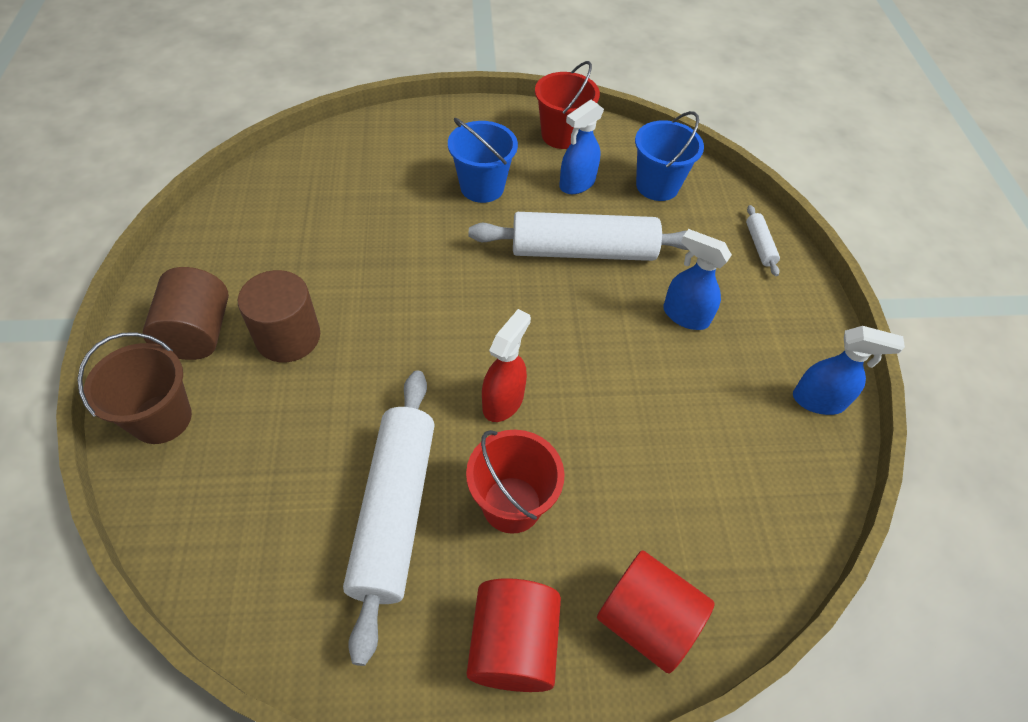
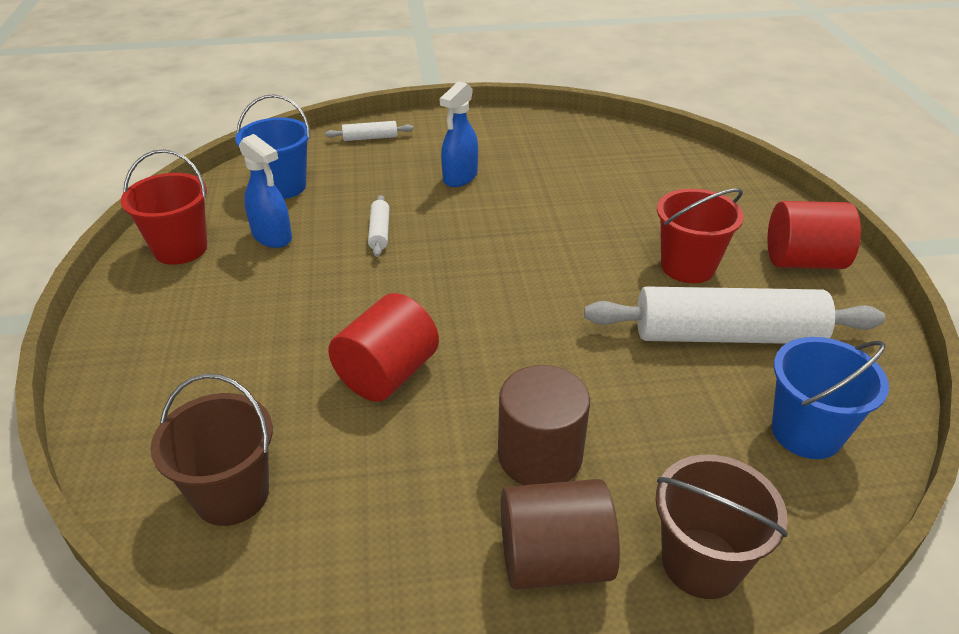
camera: 90 degrees left, 15 degrees down
blue bucket [448,118,518,203] -> blue bucket moved to [772,337,889,459]
white rolling pin [469,212,688,261] -> white rolling pin [368,195,389,257], size x0.42
red spray bottle [482,309,531,422] -> none
red cylinder [597,550,715,674] -> red cylinder moved to [328,293,439,402]
blue spray bottle [793,326,905,415] -> none
none -> brown bucket [150,373,273,526]

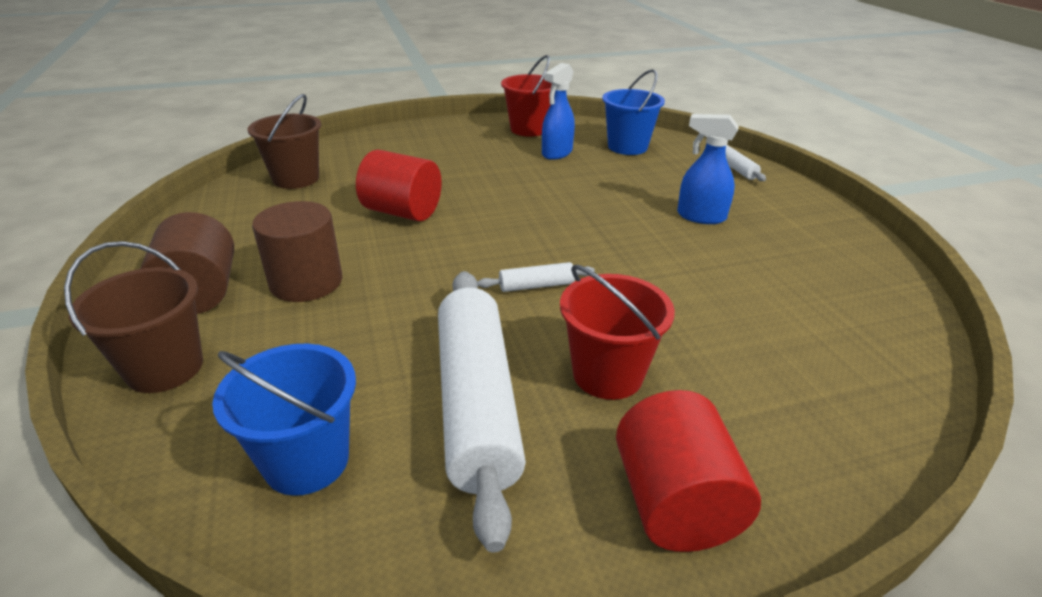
camera: 80 degrees right, 5 degrees down
white rolling pin [368,195,389,257] -> white rolling pin moved to [478,262,595,292]

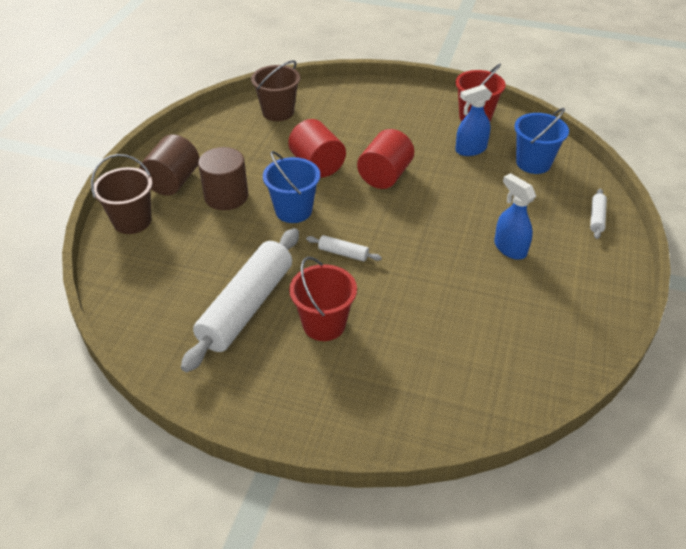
camera: 35 degrees right, 10 degrees up
blue bucket [212,344,356,496] -> blue bucket moved to [263,151,320,223]
red cylinder [616,390,761,552] -> red cylinder moved to [357,129,414,189]

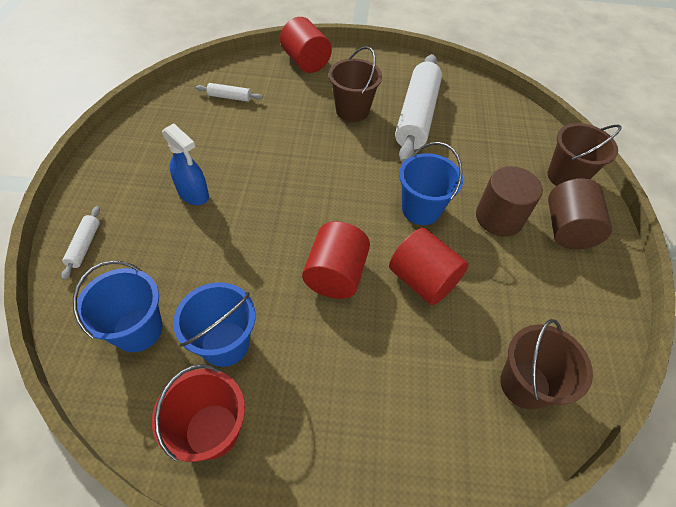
camera: 165 degrees right, 10 degrees up
red bucket [289,256,357,341] -> brown bucket [329,46,382,122]
white rolling pin [306,235,382,262] -> white rolling pin moved to [196,83,263,102]
blue spray bottle [455,85,492,156] -> blue bucket [173,282,256,367]
none -> red cylinder [280,17,332,73]

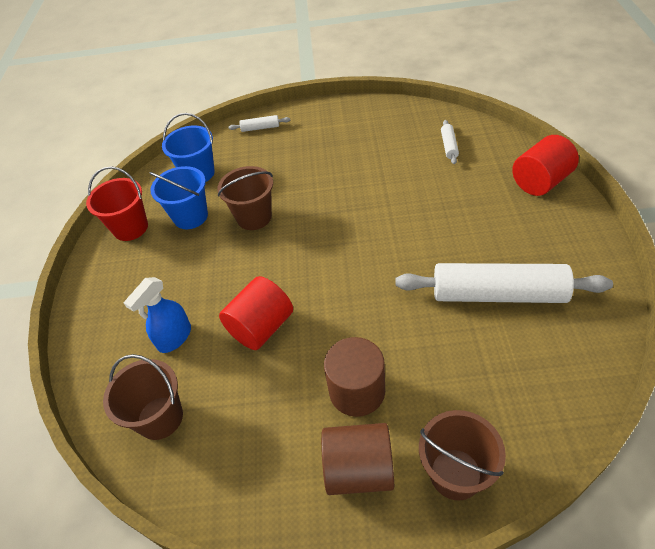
camera: 90 degrees right, 5 degrees down
blue spray bottle [162,123,209,205] -> blue spray bottle moved to [124,277,191,353]
red cylinder [302,221,370,299] -> none
brown bucket [329,46,382,122] -> brown bucket moved to [217,166,273,230]
blue bucket [399,142,463,225] -> none

